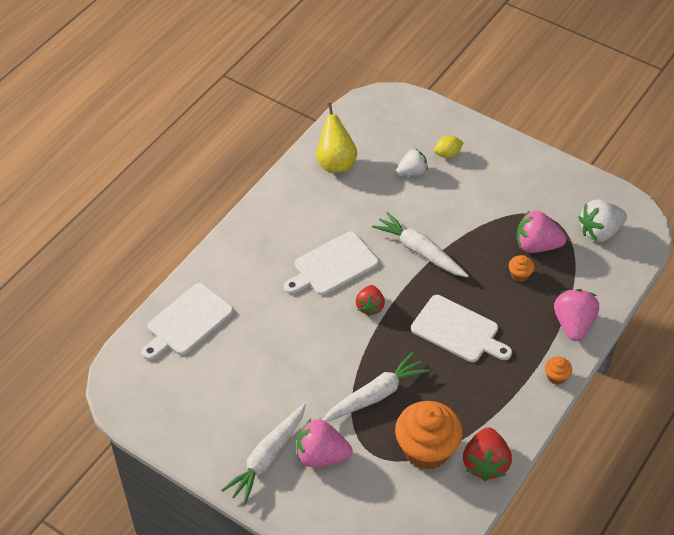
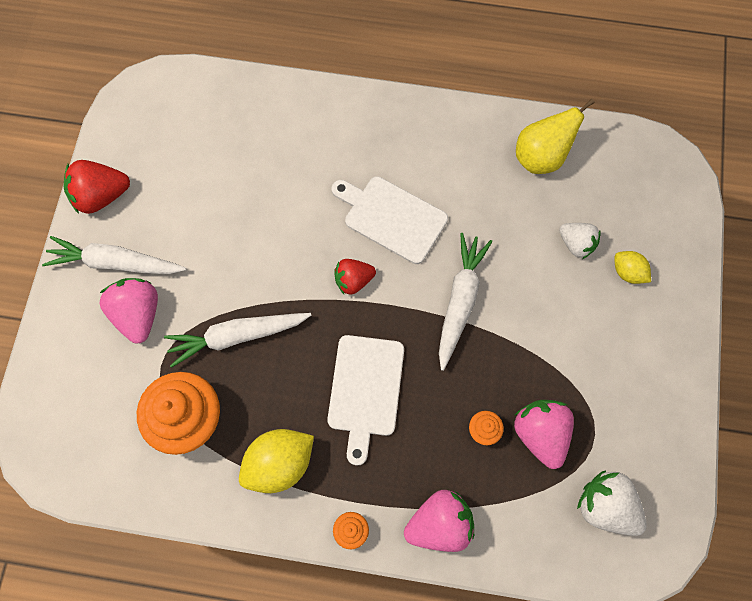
camera: 65 degrees right, 20 degrees up
white cutting board [142,283,233,360] -> none
white carrot [323,352,429,422] -> white carrot turned 135 degrees clockwise [164,313,311,368]
red strawberry [463,427,512,481] -> red strawberry moved to [64,160,130,214]
none -> yellow lemon [239,429,314,493]

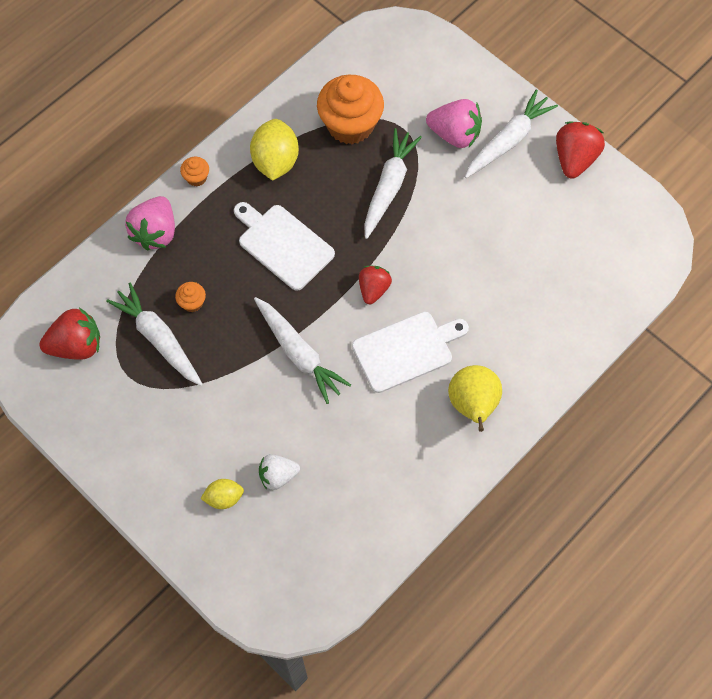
camera: 125 degrees right, 5 degrees down
pink strawberry [514,400,574,469] -> white carrot [106,283,203,386]
yellow pear [516,98,595,174] -> yellow pear moved to [448,365,502,432]
white strawberry [577,470,647,536] -> red strawberry [39,308,100,360]

